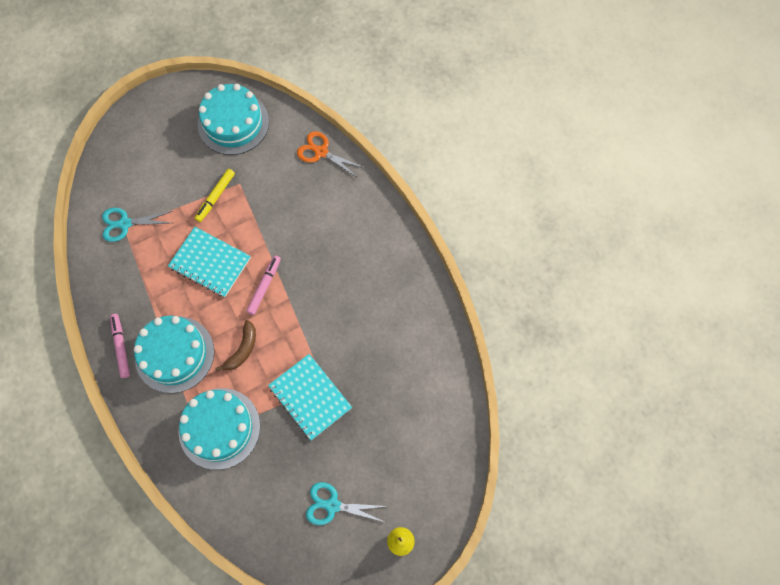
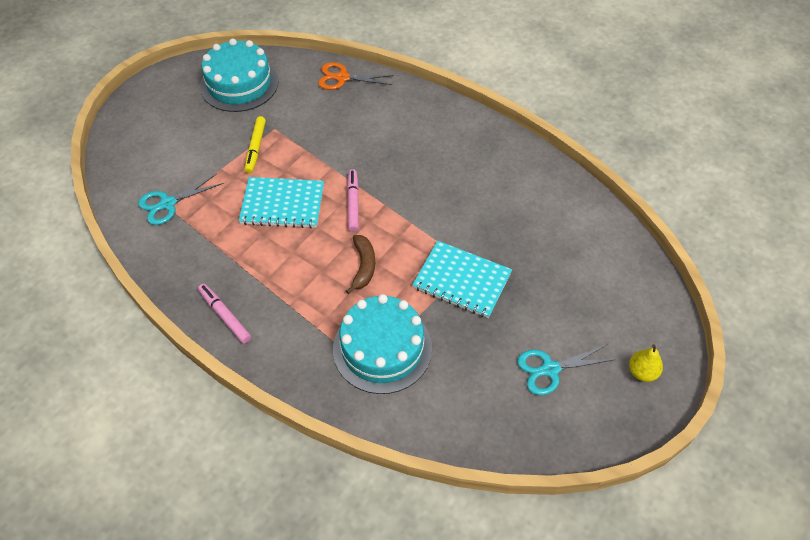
camera: 25 degrees left, 15 degrees down
turquoise cake [134,316,214,393] -> none

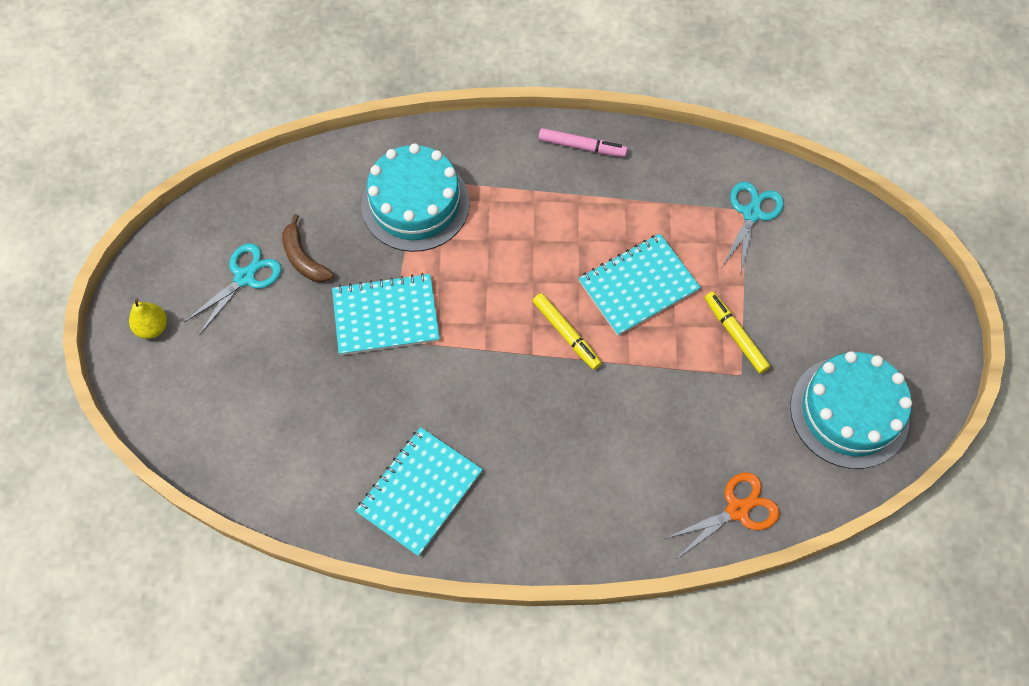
camera: 145 degrees right, 10 degrees up
brown banana [346,235,375,294] -> brown banana moved to [282,214,334,282]
pink marker [347,169,359,232] -> yellow marker [533,293,602,370]
none -> turquoise notebook [355,427,483,556]

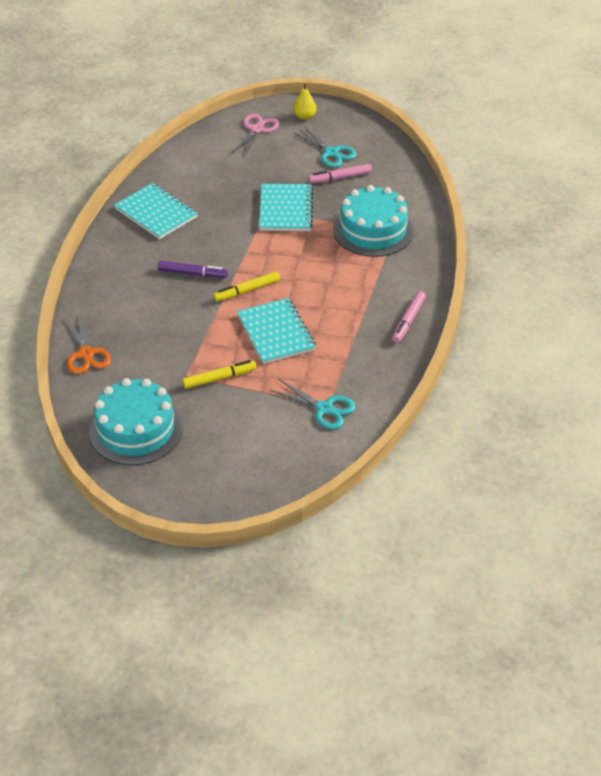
camera: 100 degrees right, 20 degrees down
brown banana [282,214,334,282] -> pink marker [308,164,372,183]
none -> purple marker [158,261,228,278]
none -> pink scissors [231,114,279,158]

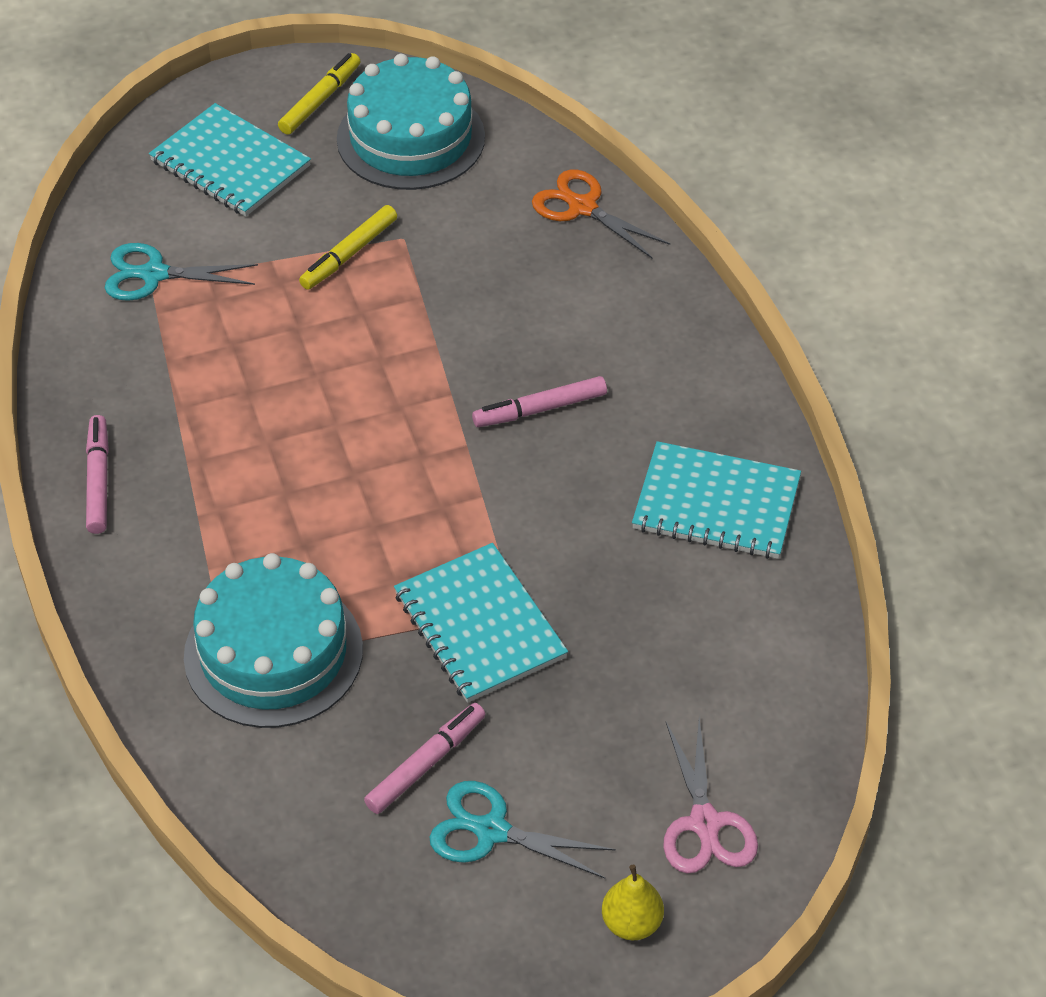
camera: 150 degrees right, 5 degrees up
purple marker [158,261,228,278] -> pink marker [472,376,607,427]
yellow marker [213,271,280,302] -> yellow marker moved to [278,53,361,135]
turquoise notebook [237,298,316,364] -> turquoise notebook moved to [149,103,311,217]

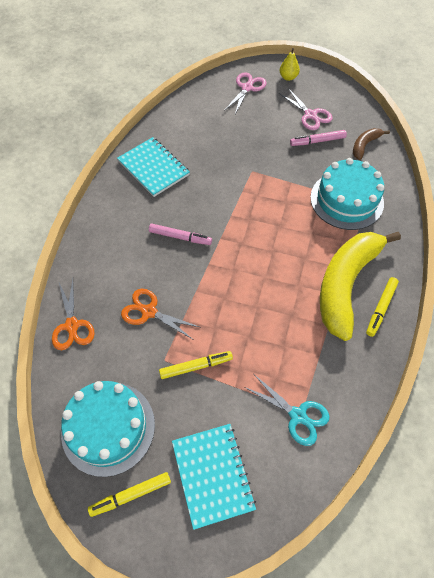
camera: 145 degrees left, 10 degrees up
pink marker [86,415,109,534] -> yellow marker [366,277,399,337]
turquoise notebook [394,543,568,703] -> none
turquoise scissors [430,781,616,878] -> pink scissors [279,88,333,130]
none -> orange scissors [121,289,199,340]
none -> yellow banana [320,232,401,341]
none -> brown banana [353,128,390,160]

